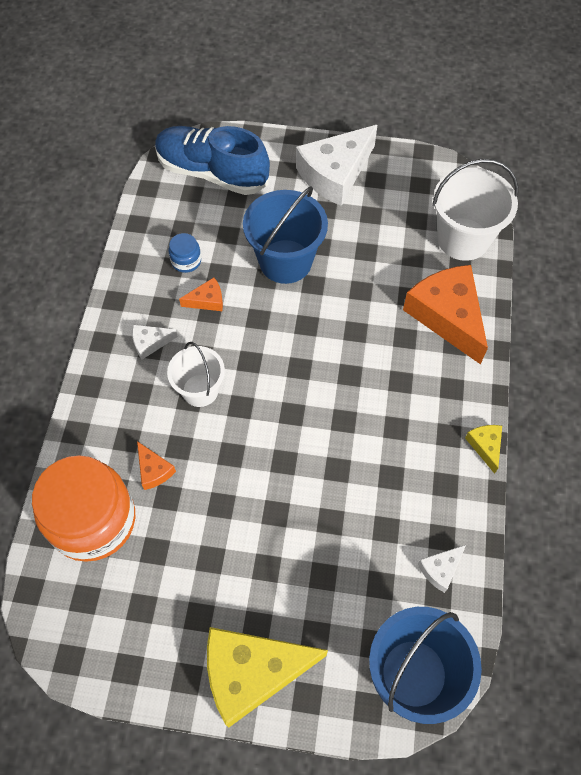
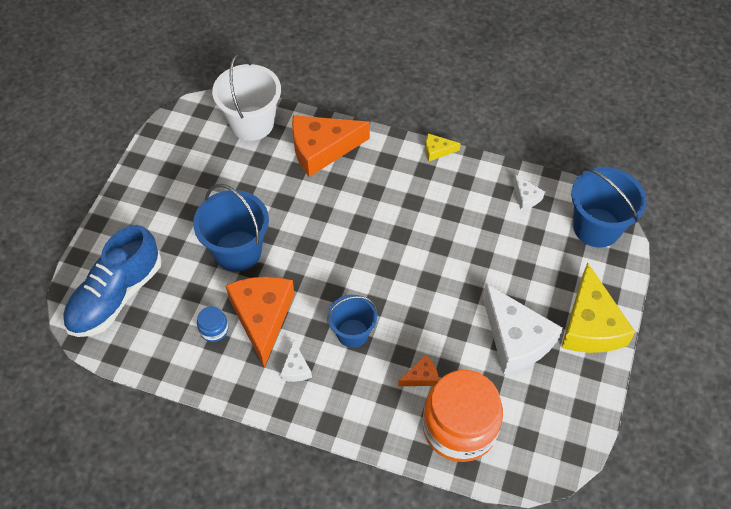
camera: 80 degrees left, 5 degrees down
white bucket [167,342,225,407] -> blue bucket [327,295,377,348]
orange cheese [179,278,223,311] -> orange cheese [226,277,295,368], size x2.24
white cheese [296,125,377,206] -> white cheese moved to [483,283,563,374]

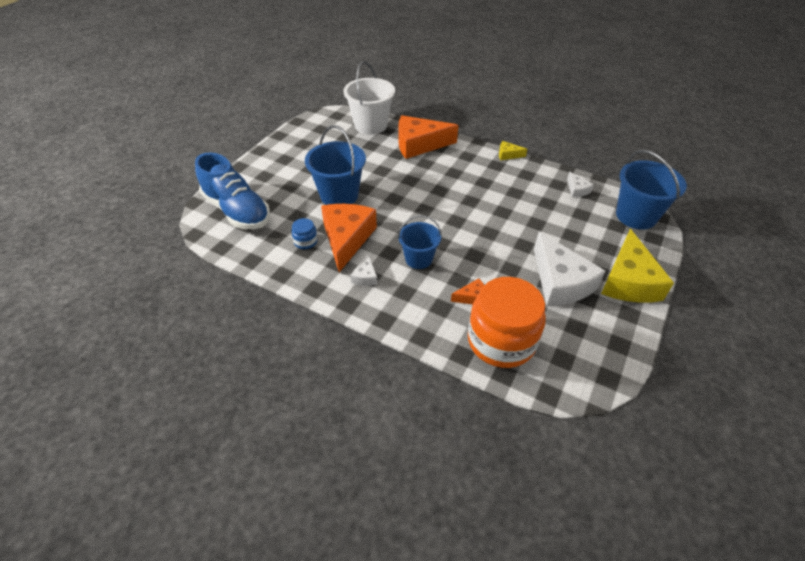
camera: 10 degrees right, 10 degrees down
blue shoe [63,225,162,337] -> blue shoe turned 90 degrees counterclockwise [195,152,270,229]

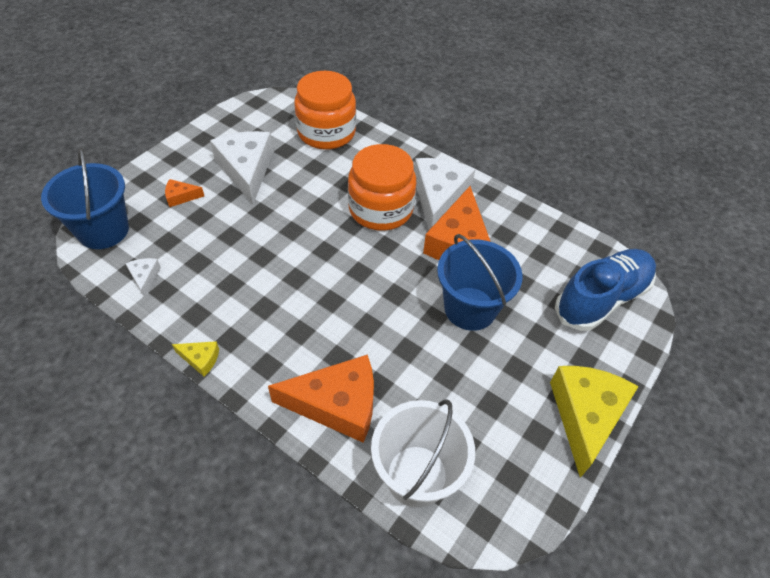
camera: 175 degrees left, 5 degrees up
blue shoe [195,152,270,229] -> blue shoe turned 90 degrees clockwise [555,249,656,331]
blue jar [291,218,318,249] -> none
white cheese [350,254,377,286] -> white cheese [414,158,476,230], size x2.24
blue bucket [398,215,442,269] -> orange jar [348,144,416,231]
orange cheese [451,278,484,305] -> orange cheese moved to [165,179,204,207]
yellow cheese [601,229,674,303] -> yellow cheese moved to [550,366,639,478]

